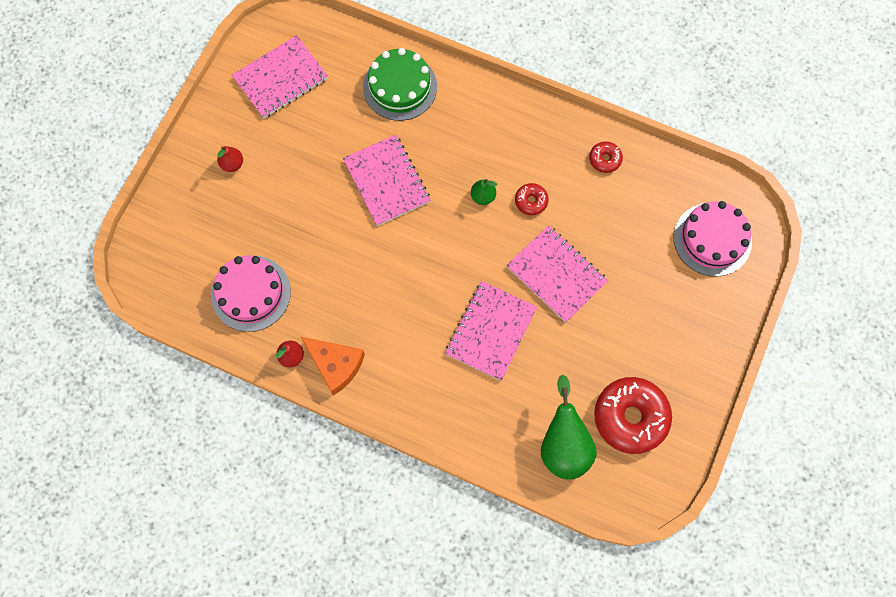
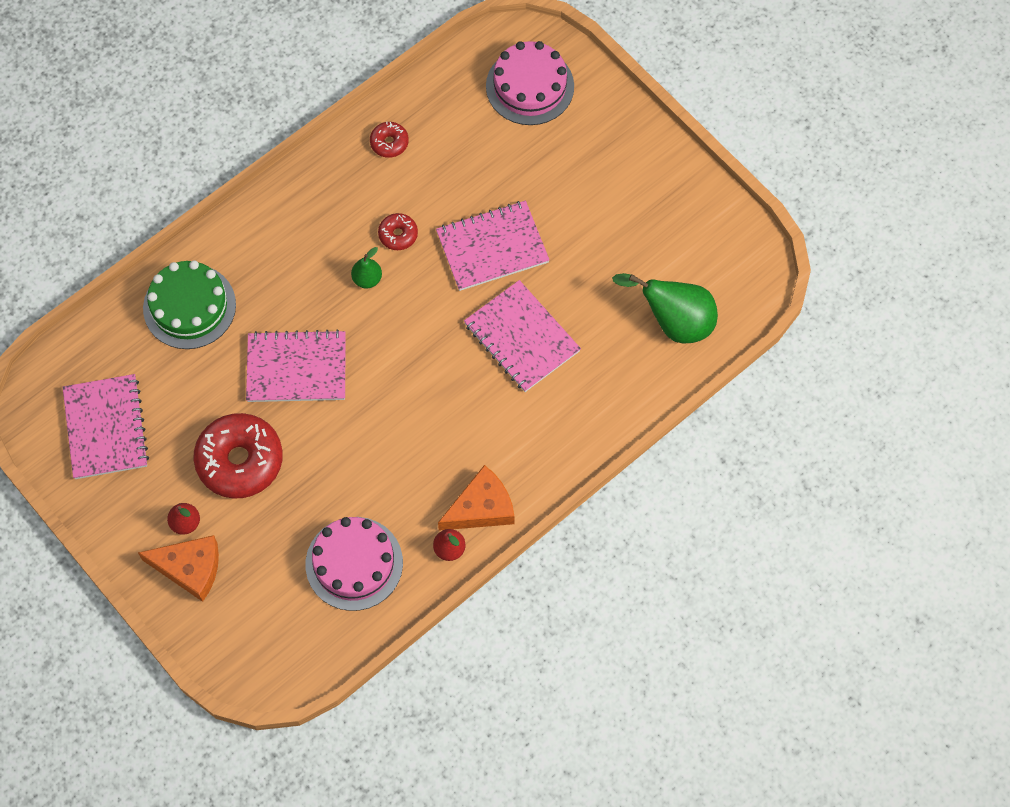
camera: 65 degrees left, 5 degrees down
red donut [594,377,672,454] -> red donut moved to [193,413,283,498]
none -> orange cheese [138,535,219,602]

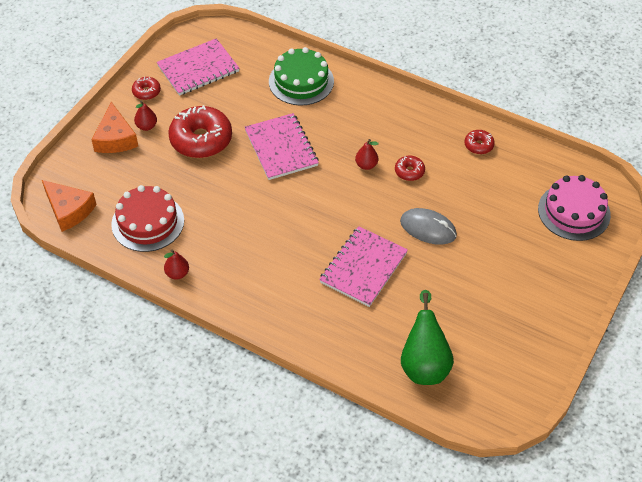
camera: 70 degrees right, 15 degrees down
pink cake [306,517,403,611] -> red cake [111,185,184,252]
green pear [351,247,382,288] -> red pear [355,139,379,170]
pink notebook [436,201,549,291] -> grey mouse [400,208,457,245]
orange cheese [438,465,515,531] -> orange cheese moved to [42,180,97,232]
none -> red donut [132,77,161,100]

